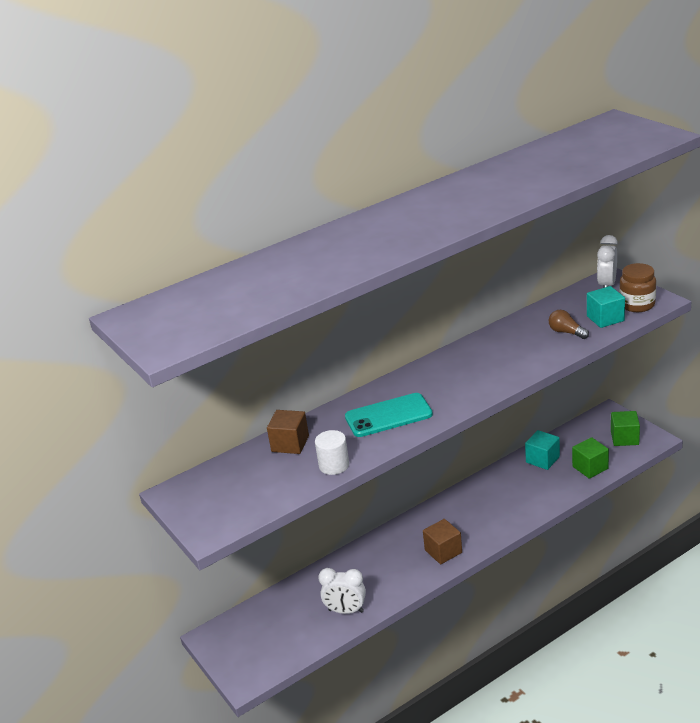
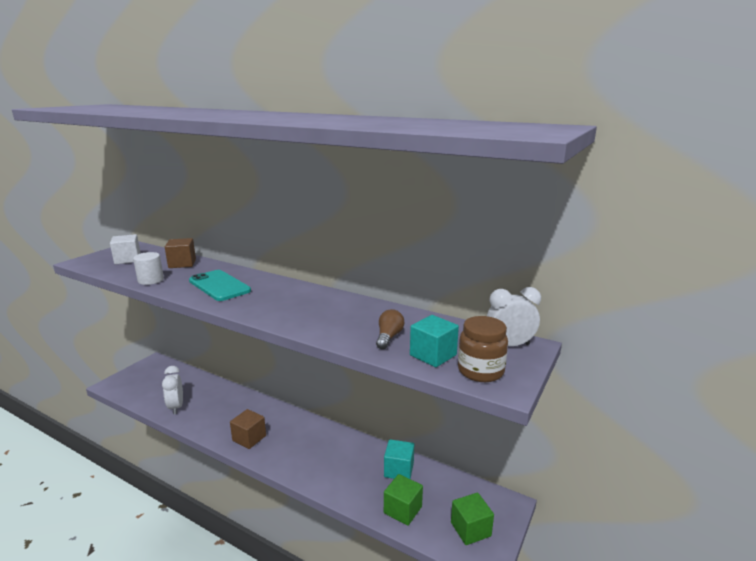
camera: 60 degrees right, 10 degrees down
none -> white cube [110,234,141,264]

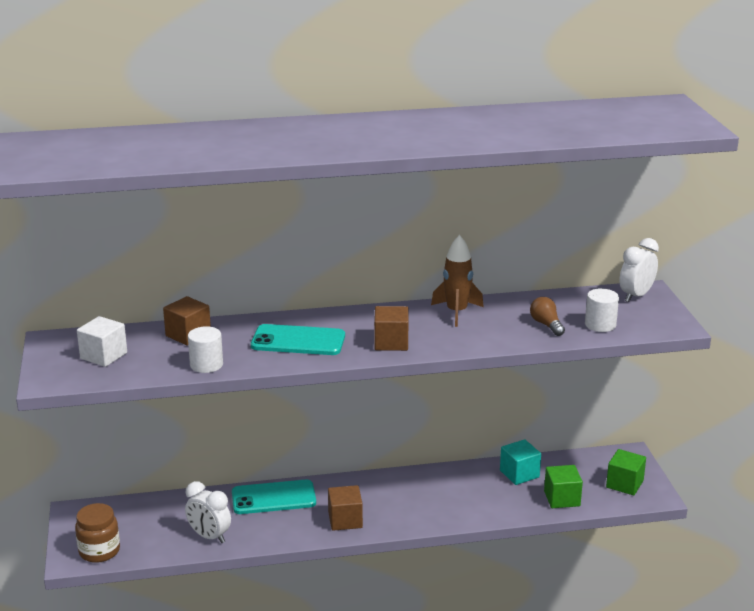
camera: 40 degrees left, 5 degrees up
turquoise cube [410,315,459,367] -> white cylinder [585,288,619,332]
brown jar [458,316,508,382] -> brown jar moved to [75,503,120,563]
none -> turquoise phone [232,480,316,514]
none -> brown cube [374,306,408,351]
none -> brown rocket [431,235,484,327]

